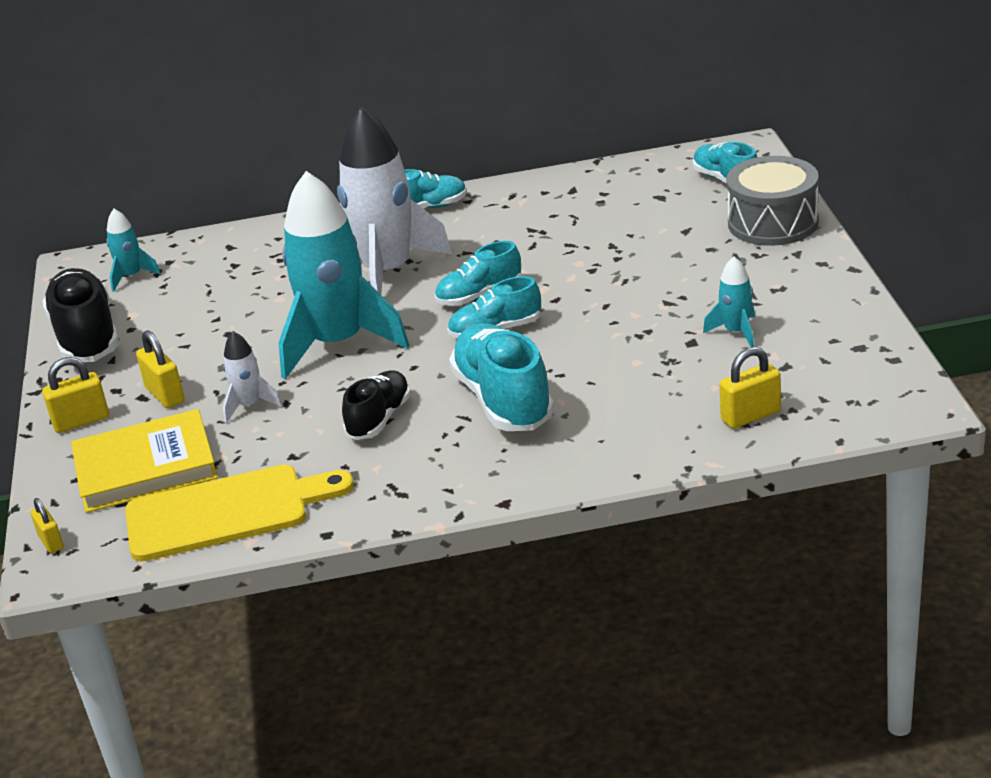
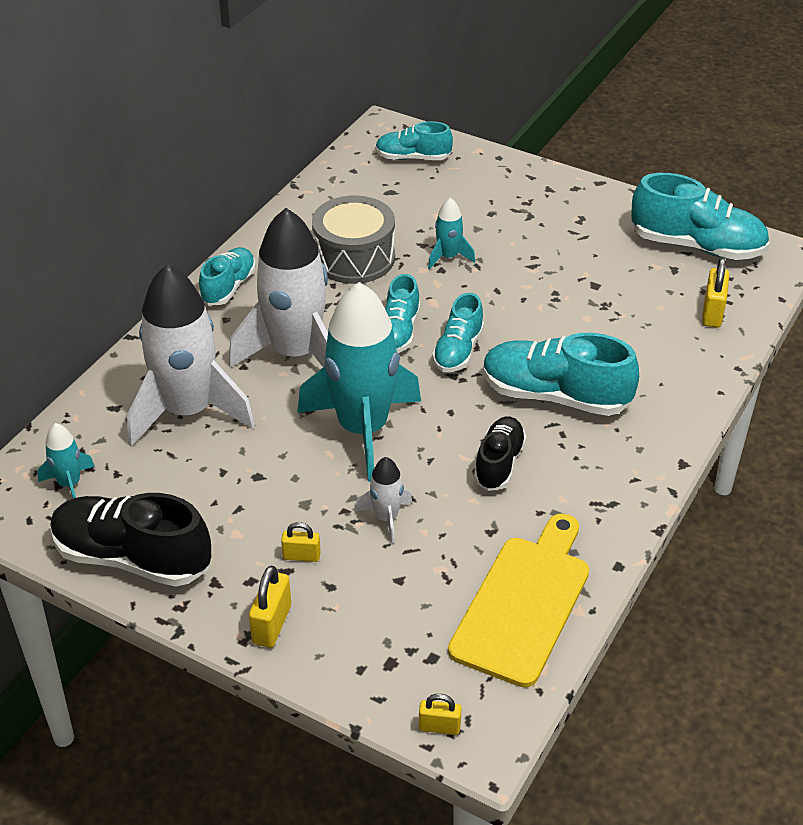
camera: 55 degrees left, 10 degrees up
yellow book [71,409,218,513] -> none
yellow padlock [136,330,185,408] -> yellow padlock [281,522,321,562], size x0.65
black shoe [342,370,411,440] -> black shoe turned 45 degrees clockwise [474,416,526,491]
turquoise rocket [703,256,755,347] -> turquoise rocket moved to [428,198,475,269]
grey drum [726,156,819,246] -> grey drum moved to [312,195,395,284]
none -> white rocket [127,264,255,447]
none -> turquoise shoe [631,173,770,260]

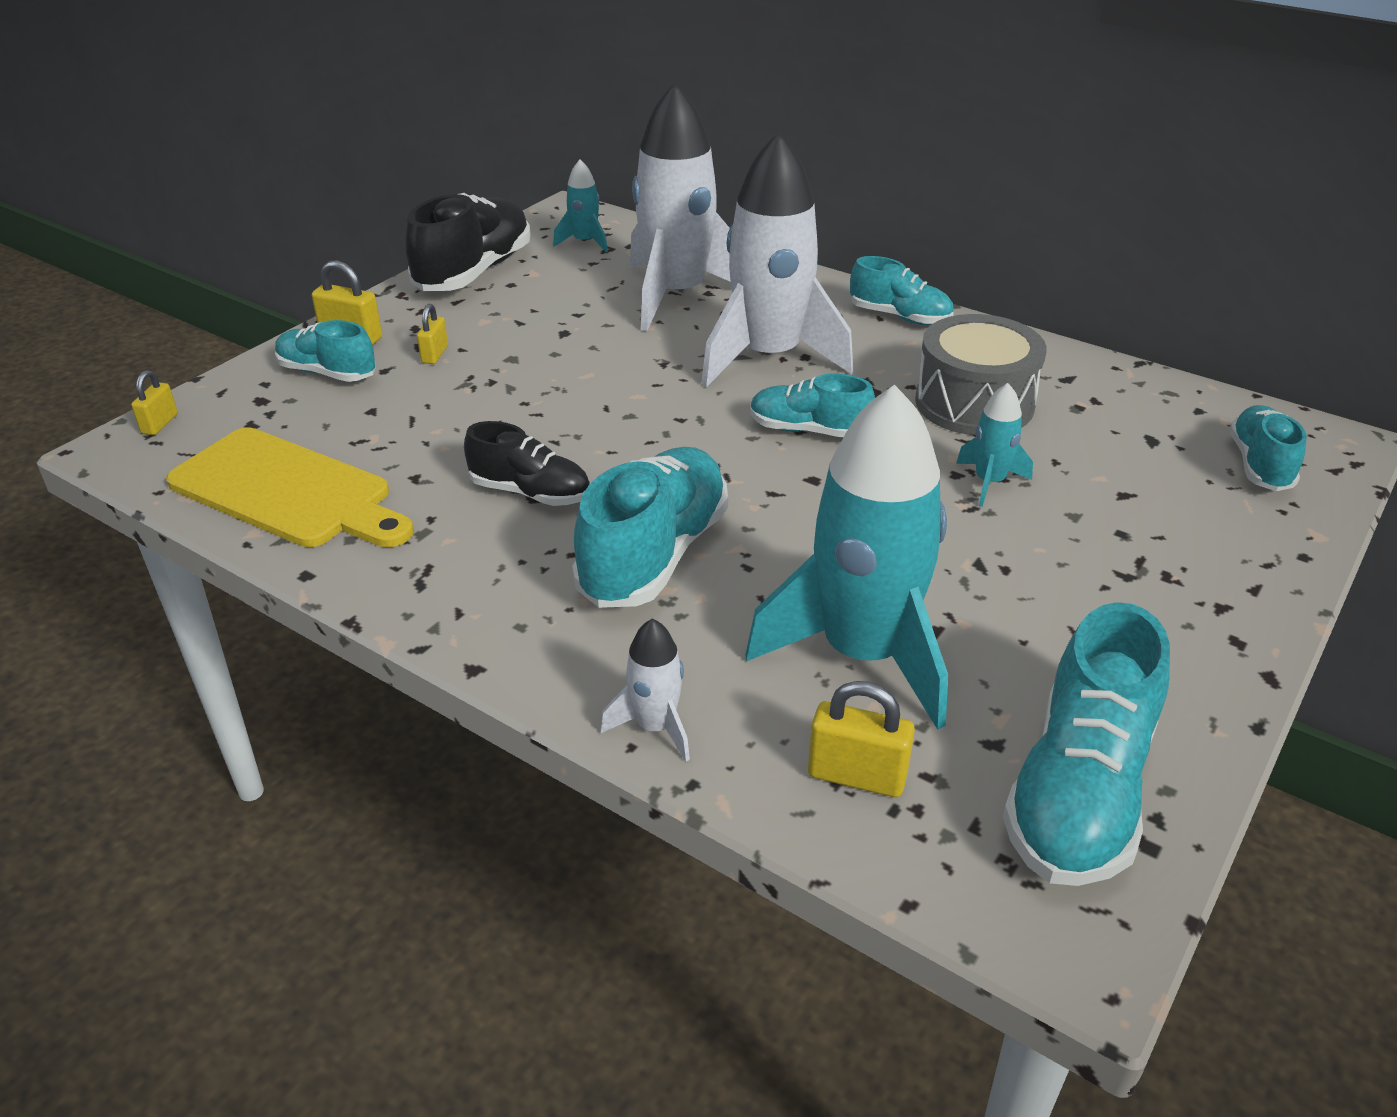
camera: 95 degrees right, 5 degrees down
turquoise rocket [297,282,421,482] -> turquoise rocket moved to [745,385,948,730]
white rocket [355,457,412,543] -> white rocket moved to [601,619,690,762]
turquoise shoe [432,293,484,372] -> turquoise shoe moved to [275,320,376,382]

